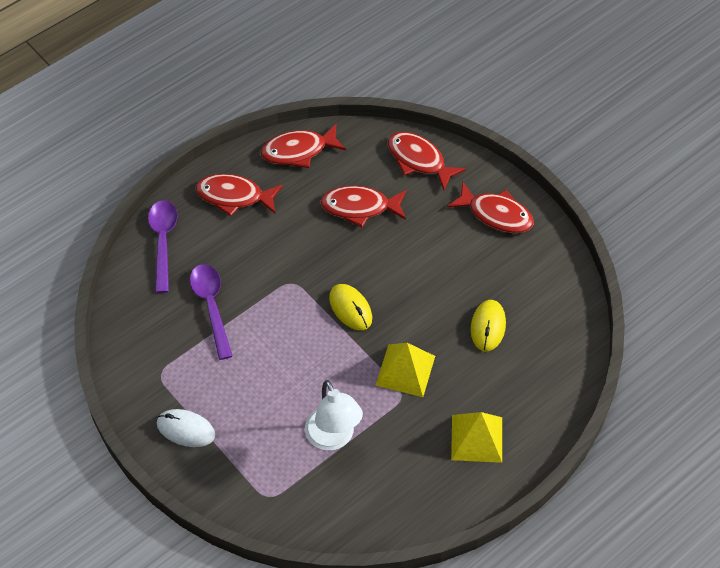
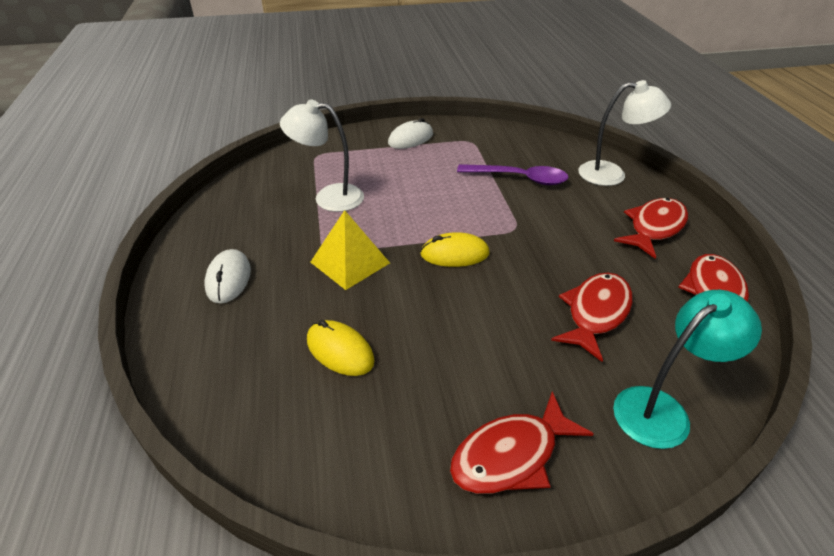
camera: 120 degrees right, 15 degrees down
purple spoon [148,200,178,293] -> white lamp [578,80,671,186]
red fish [388,132,466,190] -> turquoise lamp [613,290,762,449]
yellow pyramid [451,412,502,463] -> white mouse [205,249,251,303]

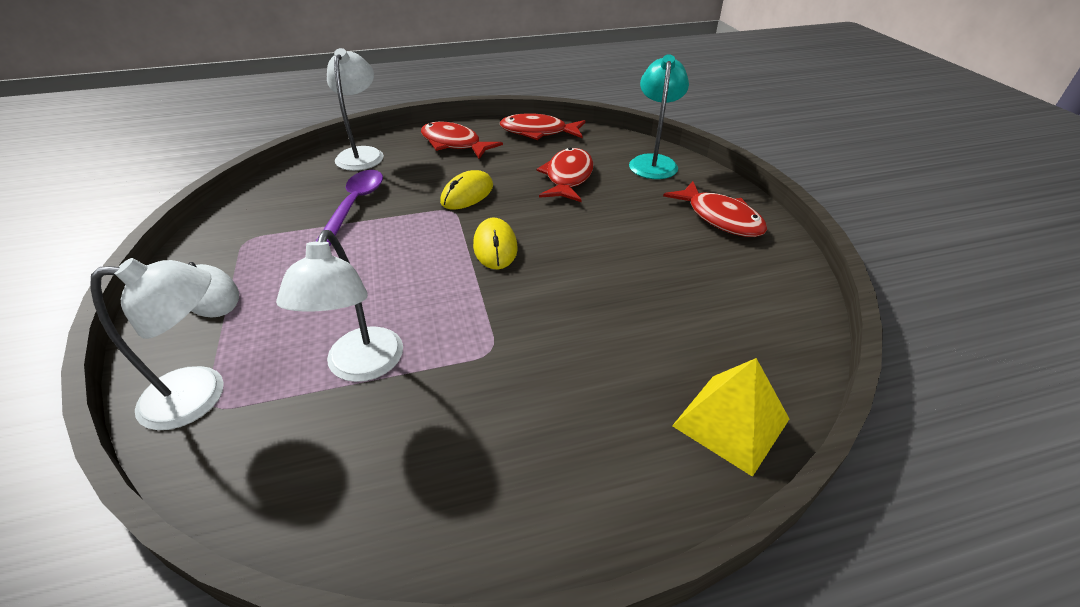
camera: 95 degrees left, 0 degrees up
white mouse [205,249,251,303] -> none
yellow mouse [307,320,375,376] -> yellow mouse moved to [440,170,493,209]
yellow pyramid [310,210,390,290] -> yellow pyramid moved to [672,358,789,477]
red fish [551,272,633,362] -> red fish turned 75 degrees clockwise [537,147,594,202]
turquoise lamp [613,290,762,449] -> turquoise lamp turned 45 degrees clockwise [629,54,689,179]
none -> white lamp [90,258,224,430]

